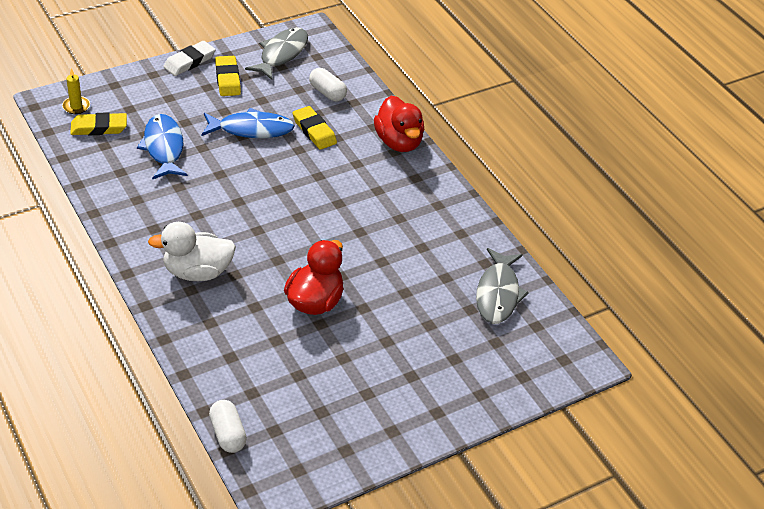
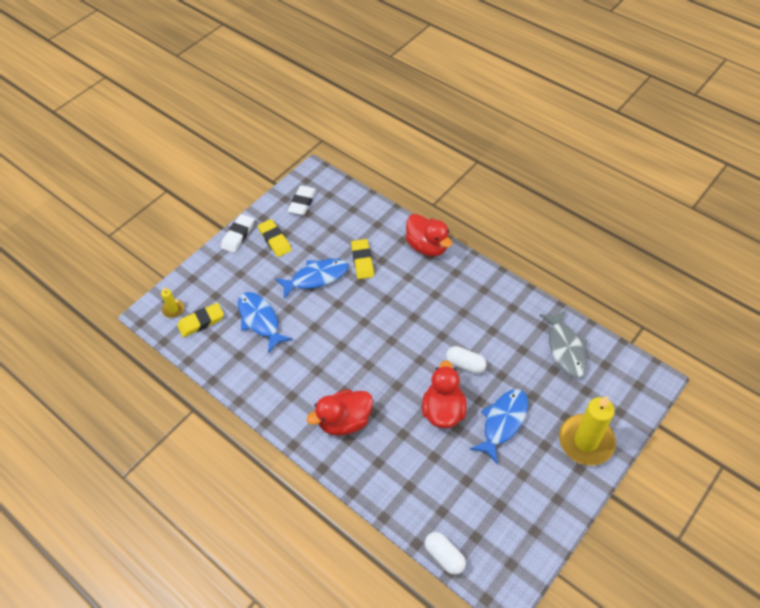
camera: 15 degrees left, 10 degrees up
white duck [148,222,236,281] -> red duck [307,389,373,436]
grey fish [245,27,308,80] -> white eraser [288,186,317,215]
yellow eraser [292,106,337,150] -> yellow eraser turned 45 degrees clockwise [351,239,374,279]
white capsule [309,68,347,101] -> white capsule moved to [446,346,486,374]
none -> blue fish [470,389,528,464]
none -> yellow candle [559,396,616,466]

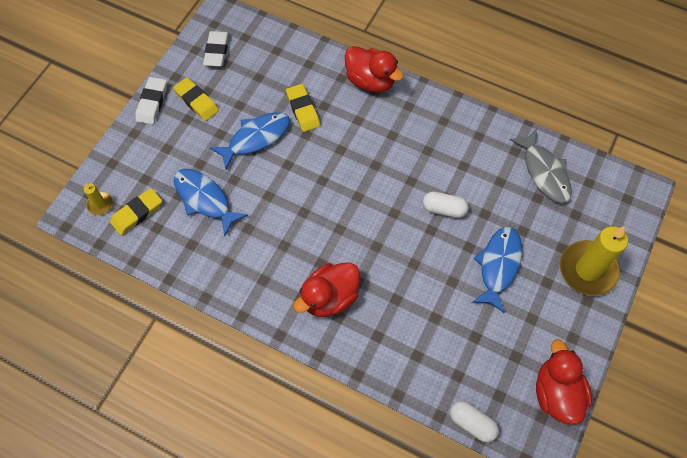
camera: 15 degrees left, 10 degrees up
red duck [422,360,467,428] -> red duck moved to [536,339,592,425]

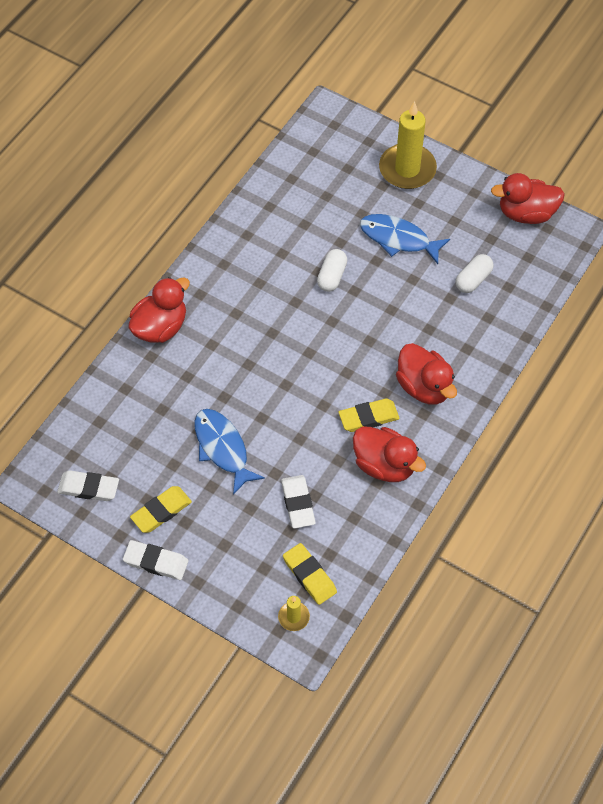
camera: 85 degrees left, 5 degrees down
blue fish [174,169,248,236] -> white eraser [281,475,316,528]
yellow eraser [286,84,320,132] -> yellow eraser moved to [339,399,400,432]
white capsule [450,401,499,442] -> white capsule moved to [456,254,494,293]
grey fish [510,129,572,203] -> none
none -> red duck [353,426,426,482]

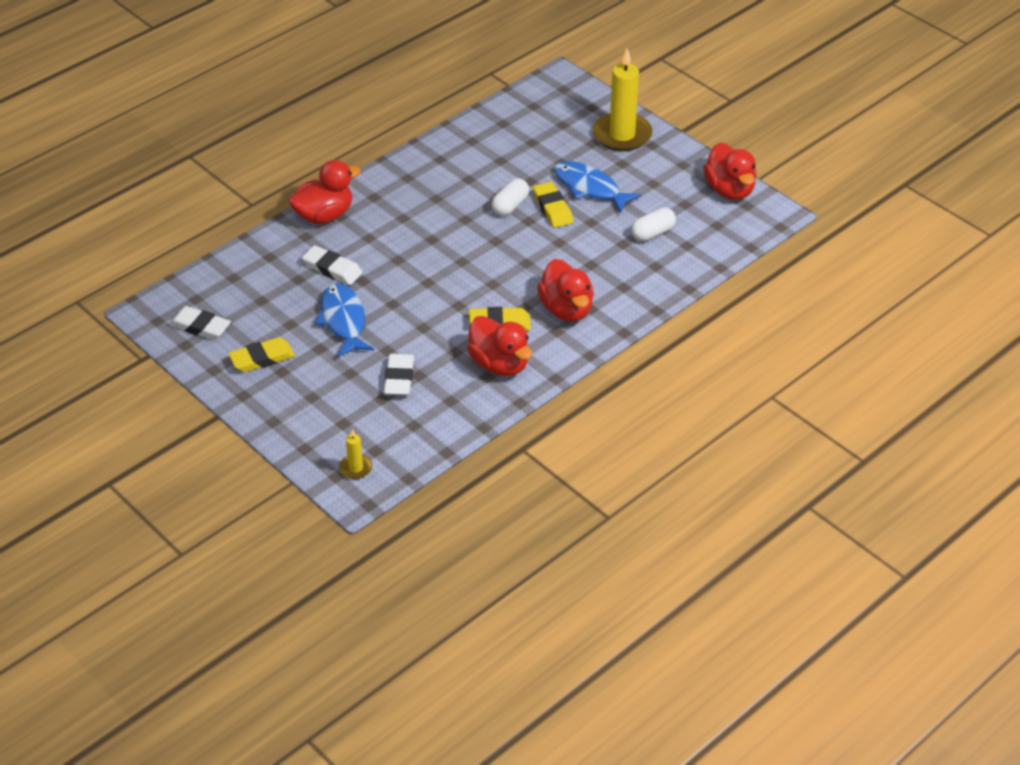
camera: 15 degrees right, 15 degrees down
white eraser [123,540,189,580] -> white eraser moved to [302,245,363,285]
yellow eraser [283,543,337,605] -> yellow eraser moved to [533,182,573,228]
red duck [491,173,565,224] -> red duck turned 120 degrees counterclockwise [703,143,757,200]

